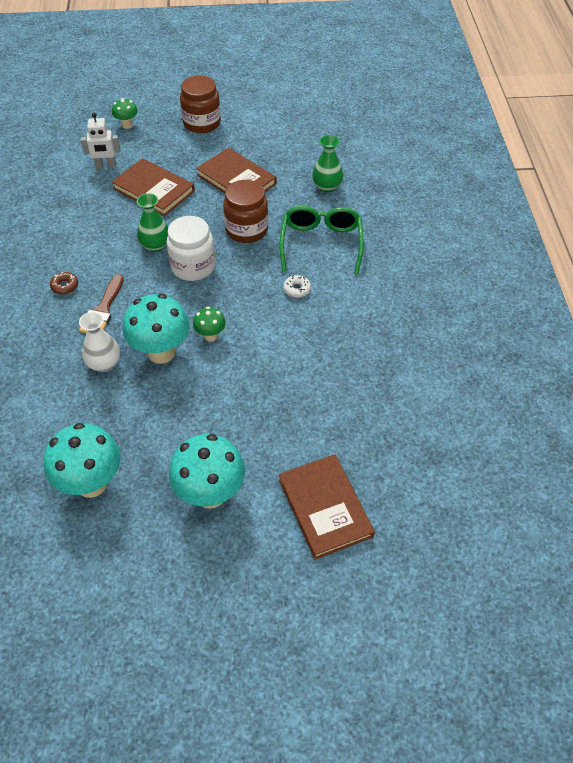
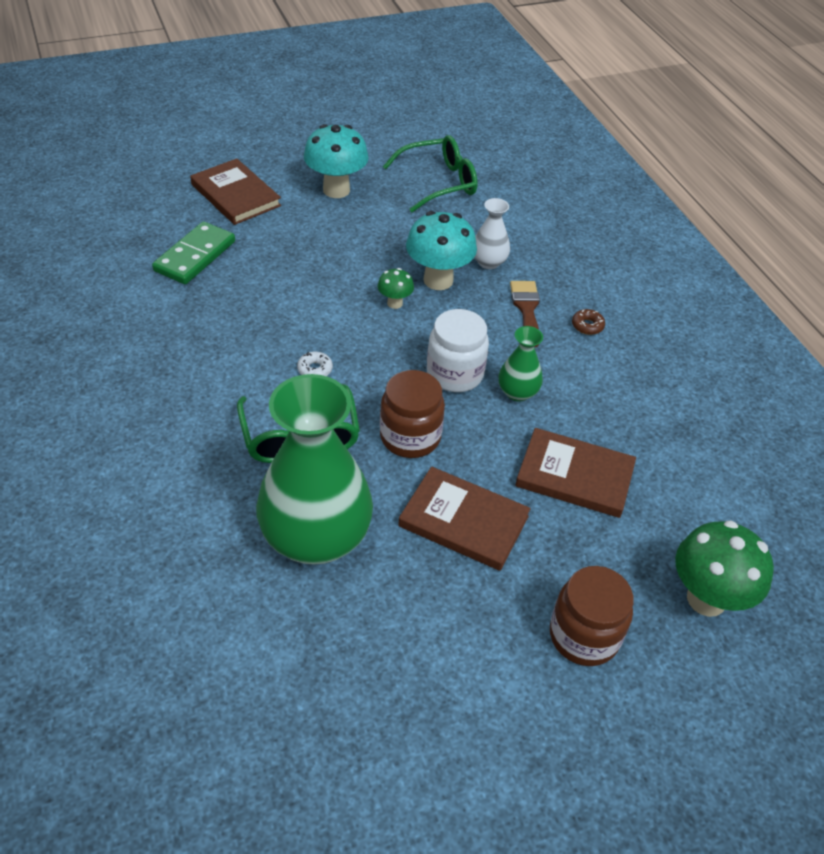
camera: 160 degrees right, 5 degrees down
turquoise mushroom [44,423,121,498] -> green glasses [383,135,477,212]
white robot [81,112,121,169] -> none
green mushroom [112,98,138,129] -> green mushroom [675,520,774,617], size x1.97
green vase [312,135,343,193] -> green vase [256,374,373,565], size x2.21
none -> green domino [152,221,235,284]

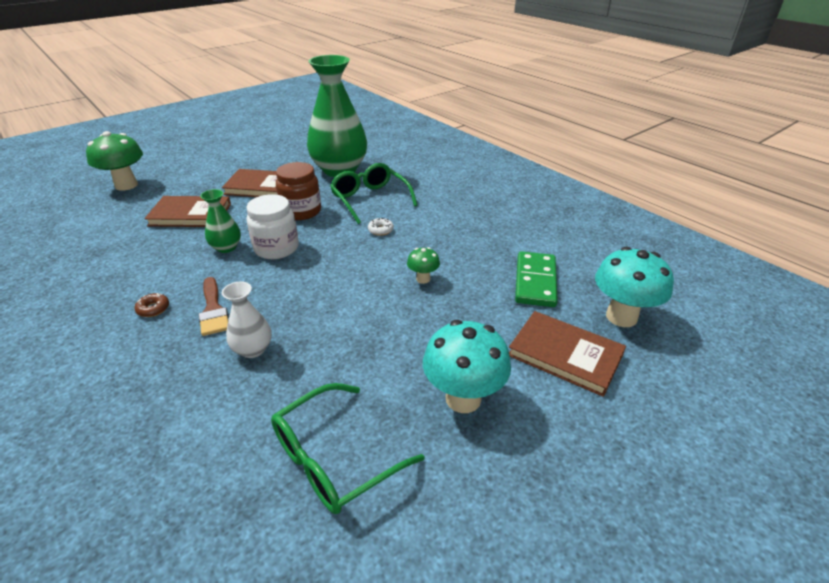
camera: 165 degrees right, 10 degrees down
green mushroom [378,268,414,309] -> green mushroom moved to [407,247,440,284]
turquoise mushroom [406,211,477,290] -> turquoise mushroom moved to [595,247,674,327]
brown jar [550,566,634,666] -> none

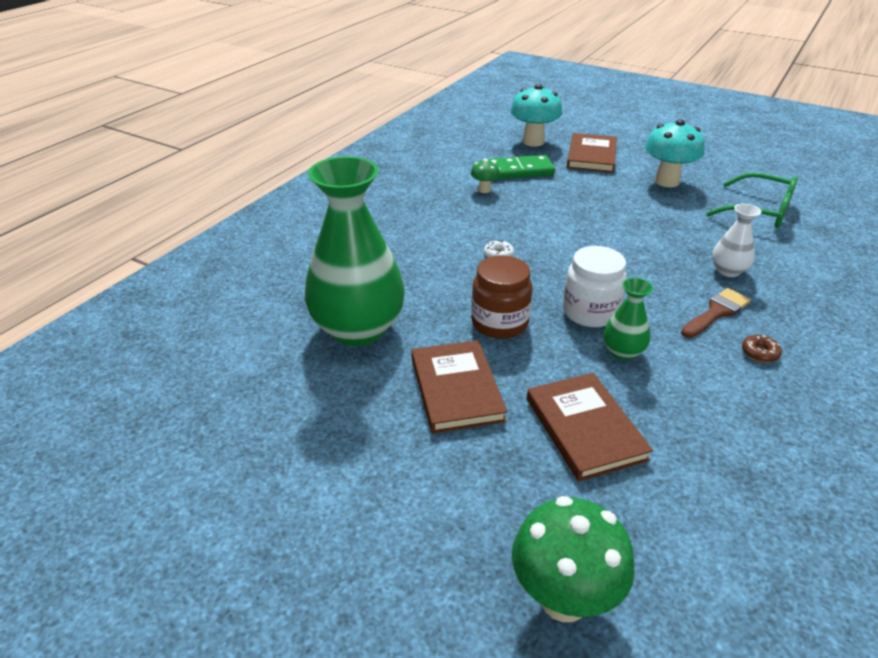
camera: 110 degrees left, 0 degrees up
green glasses [330,163,418,224] -> none
green mushroom [407,247,440,284] -> green mushroom moved to [471,159,500,193]

